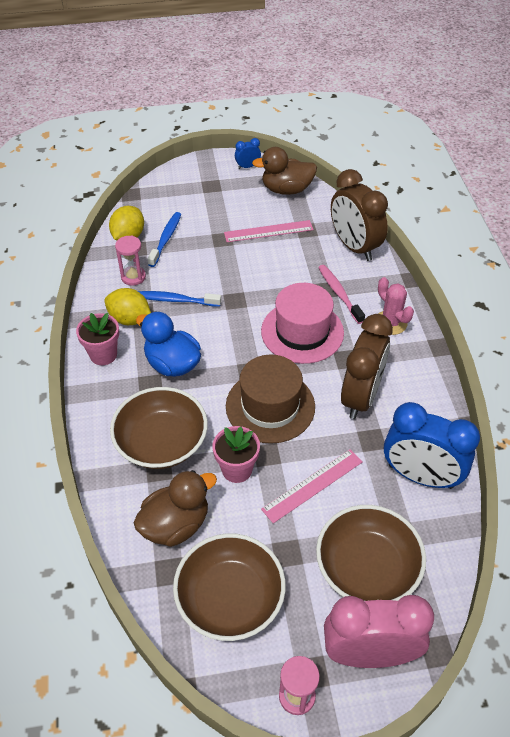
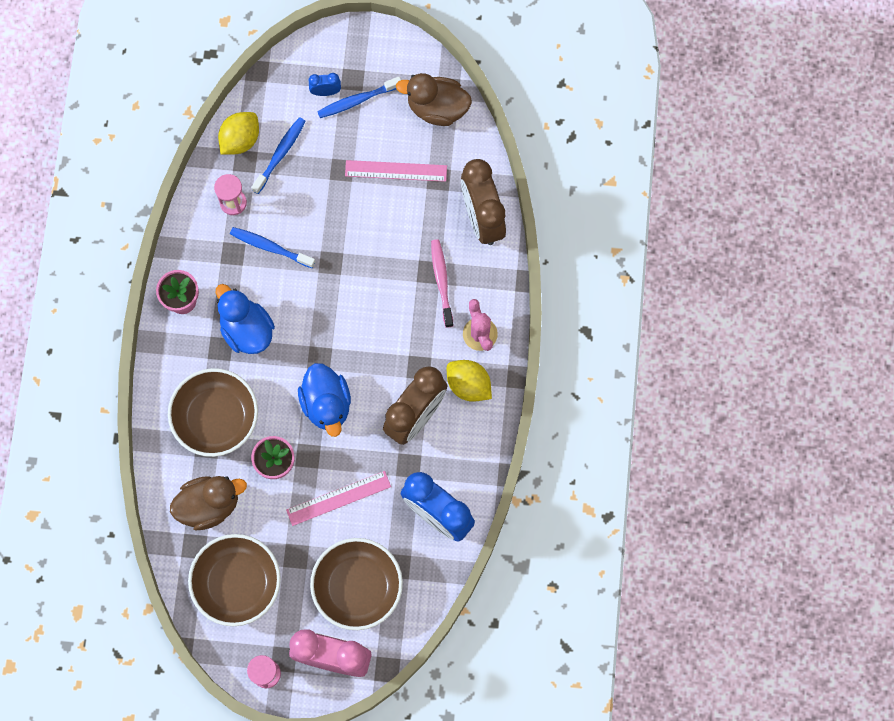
camera: 15 degrees right, 25 degrees up
yellow lemon [104,288,151,325] -> yellow lemon moved to [447,360,492,402]
brown hat [226,354,315,444] -> blue duck [298,363,351,437]
blue clock [235,138,261,169] -> blue clock moved to [309,73,341,96]
pink hat [261,283,344,364] -> none
none -> blue toothbrush [317,76,401,118]

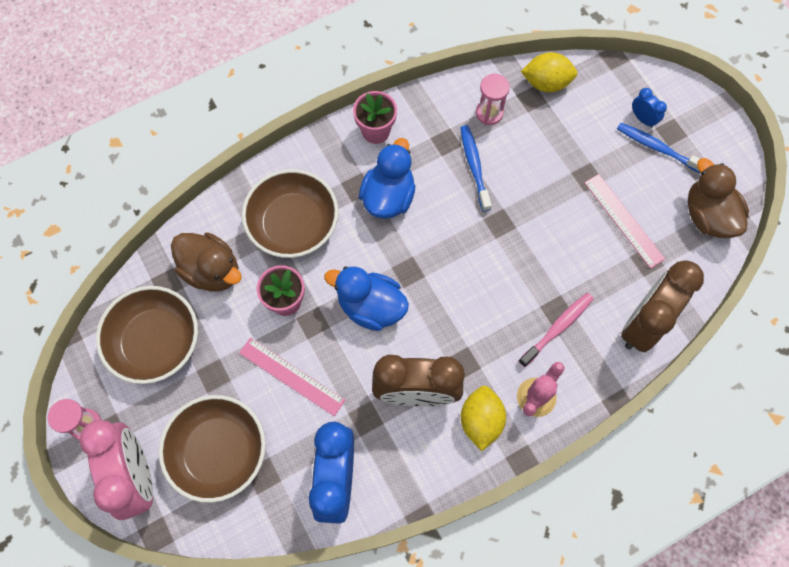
camera: 55 degrees right, 5 degrees down
blue toothbrush [251,117,306,194] -> none
blue duck [298,363,351,437] -> blue duck turned 75 degrees clockwise [324,267,409,331]

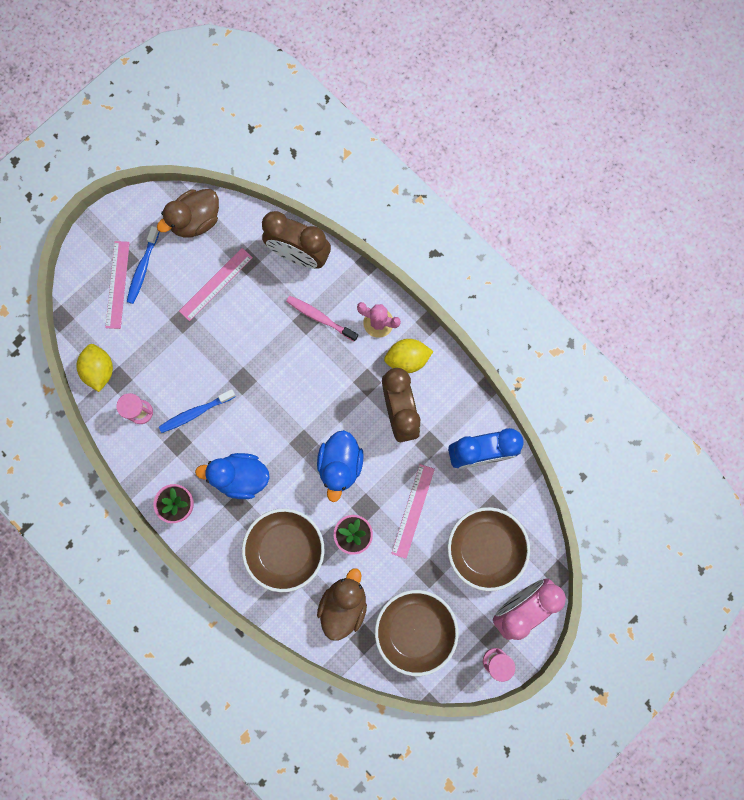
camera: 105 degrees left, 10 degrees up
blue clock [632,88,667,128] -> pink ruler [105,241,130,329]

